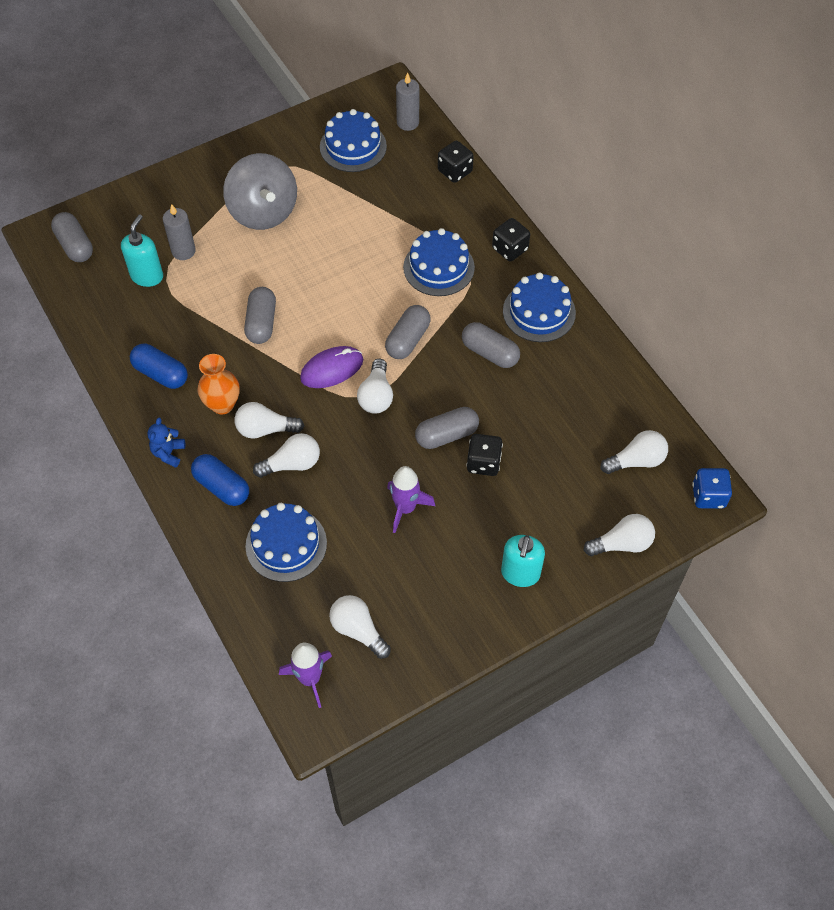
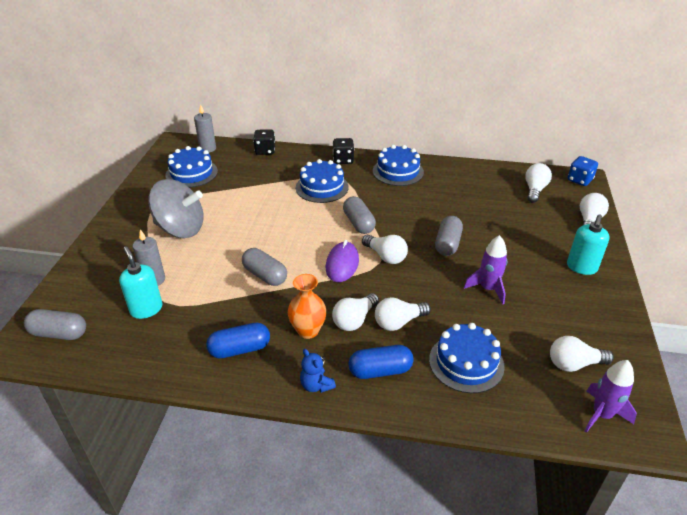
camera: 50 degrees left, 20 degrees down
white light bulb [253,433,320,478] -> white light bulb turned 135 degrees counterclockwise [375,297,431,331]
grey capsule [462,322,520,368] -> none
black dice [467,434,503,476] -> none
turquoise soap dispenser [501,535,545,587] -> turquoise soap dispenser turned 60 degrees clockwise [567,215,610,275]

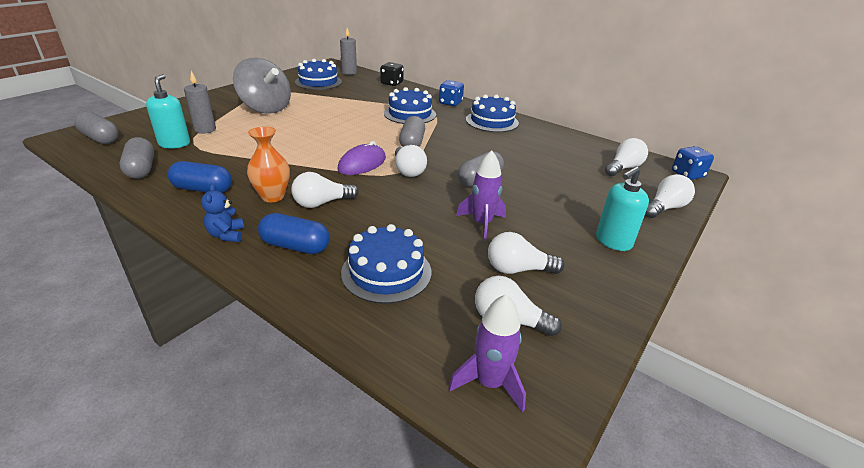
camera: 25 degrees right, 5 degrees down
grey capsule [242,248,287,286] -> grey capsule moved to [120,137,154,179]
black dice [333,138,354,164] -> blue dice [439,80,464,106]
white light bulb [375,297,431,331] -> white light bulb moved to [488,232,564,274]

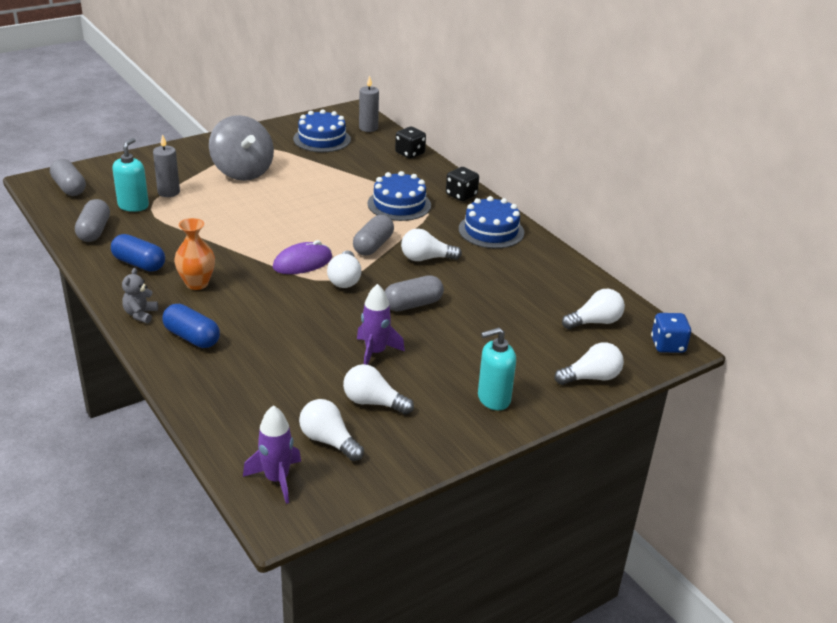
camera: 20 degrees right, 0 degrees up
blue teddy bear [201,184,244,242] -> grey teddy bear [122,268,158,323]
white light bulb [291,172,359,208] -> white light bulb moved to [401,229,462,261]
blue cake [341,224,431,304] -> none
blue dice [439,80,464,106] -> black dice [446,167,479,201]

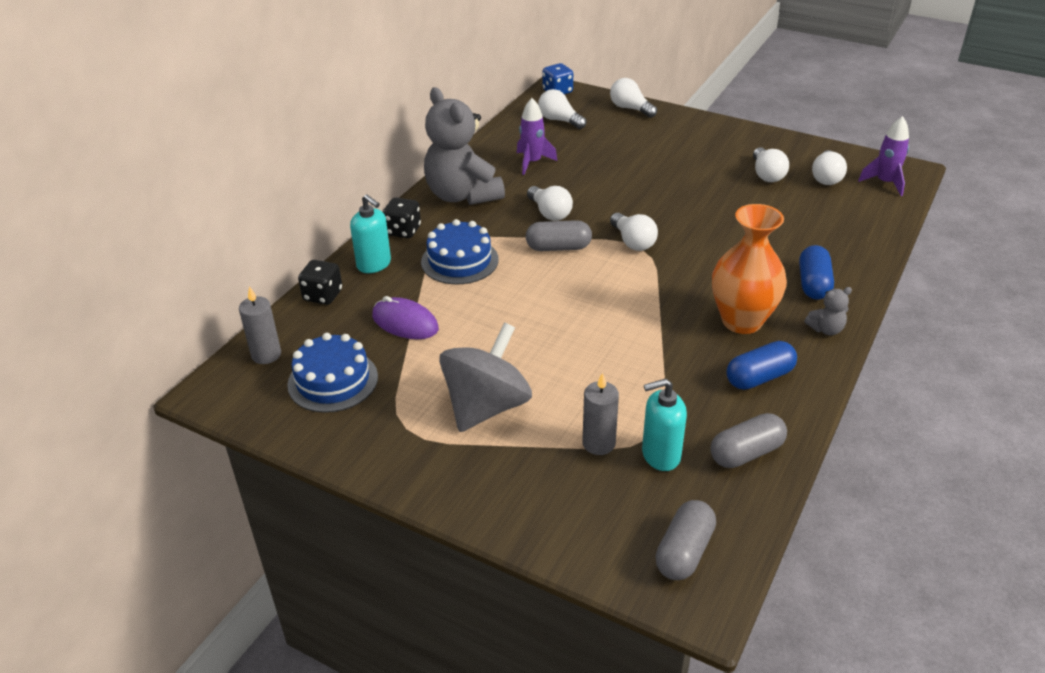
camera: 115 degrees left, 5 degrees up
blue capsule [111,234,165,272] -> blue capsule turned 60 degrees clockwise [726,341,797,390]
orange vase [174,218,215,290] -> orange vase [712,204,787,334], size x1.56
purple mouse [273,240,332,274] -> purple mouse moved to [372,296,439,339]
white light bulb [327,251,362,288] -> white light bulb turned 90 degrees clockwise [610,213,658,251]
purple rocket [357,284,405,365] -> purple rocket moved to [517,98,557,175]
grey capsule [384,275,444,311] -> none
blue cake [459,196,524,249] -> grey teddy bear [424,87,505,205]
turquoise soap dispenser [478,327,516,410] -> turquoise soap dispenser moved to [350,194,391,273]

